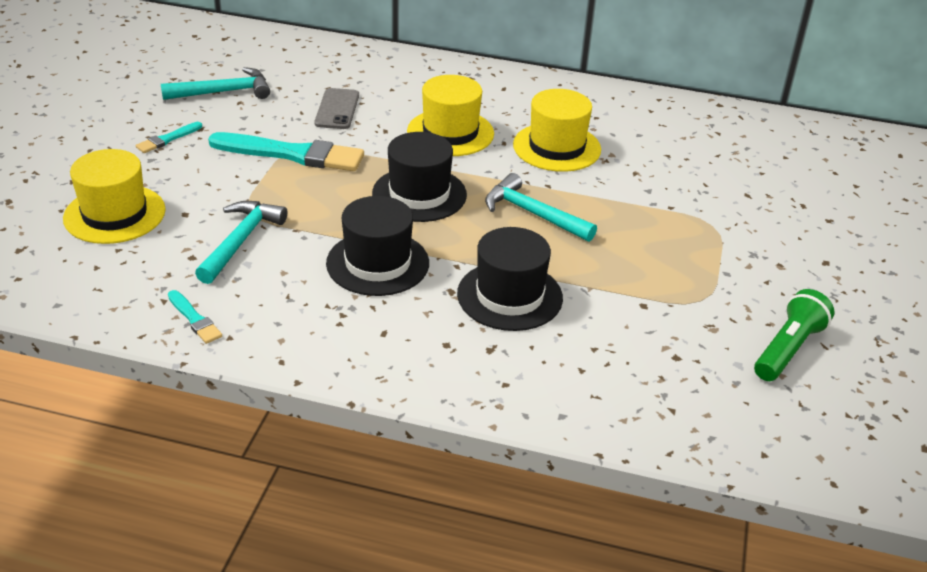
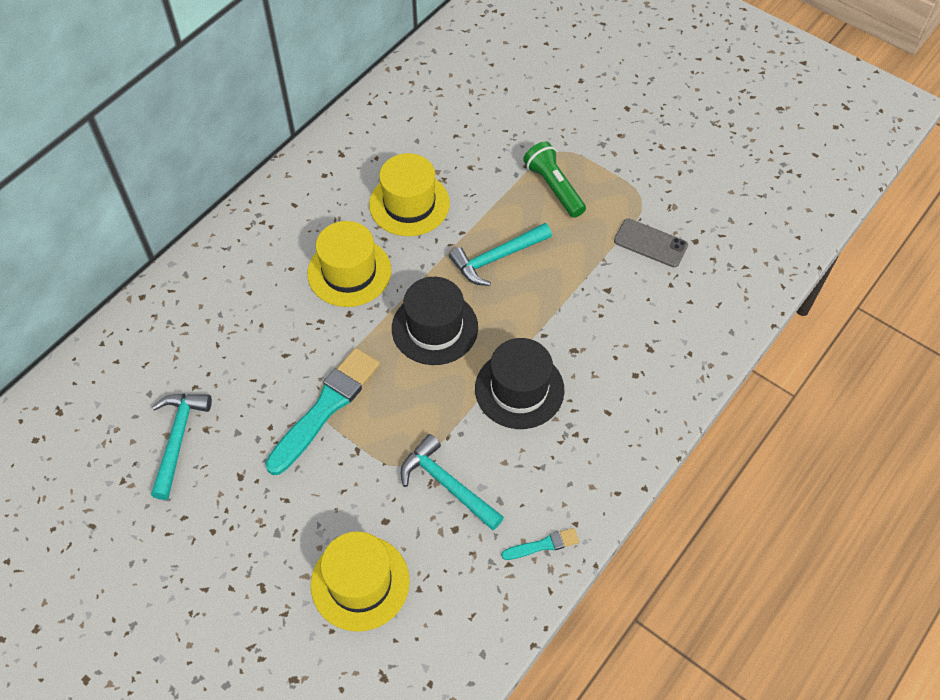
camera: 65 degrees left, 20 degrees up
turquoise brush [136,122,202,153] -> none
grey phone [315,88,359,129] -> grey phone moved to [614,219,688,267]
black hat [457,227,563,331] -> none
green flashlight [754,289,834,381] -> green flashlight moved to [523,141,586,218]

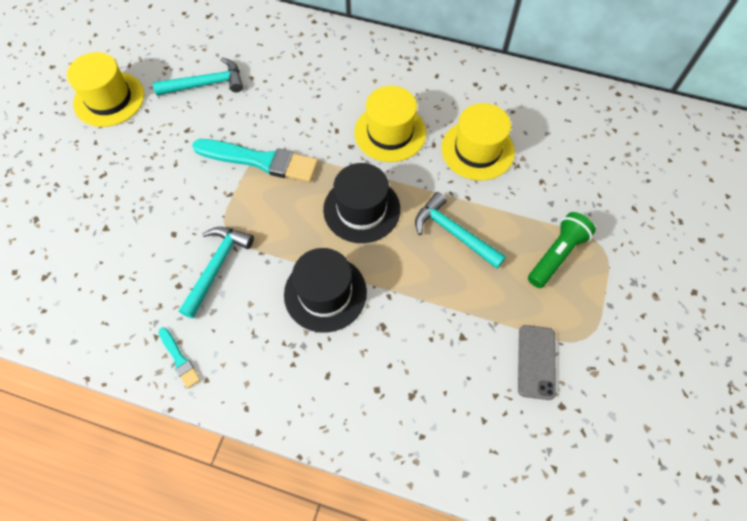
camera: 70 degrees right, 5 degrees up
yellow hat [311,531,410,632] -> yellow hat moved to [67,52,144,127]

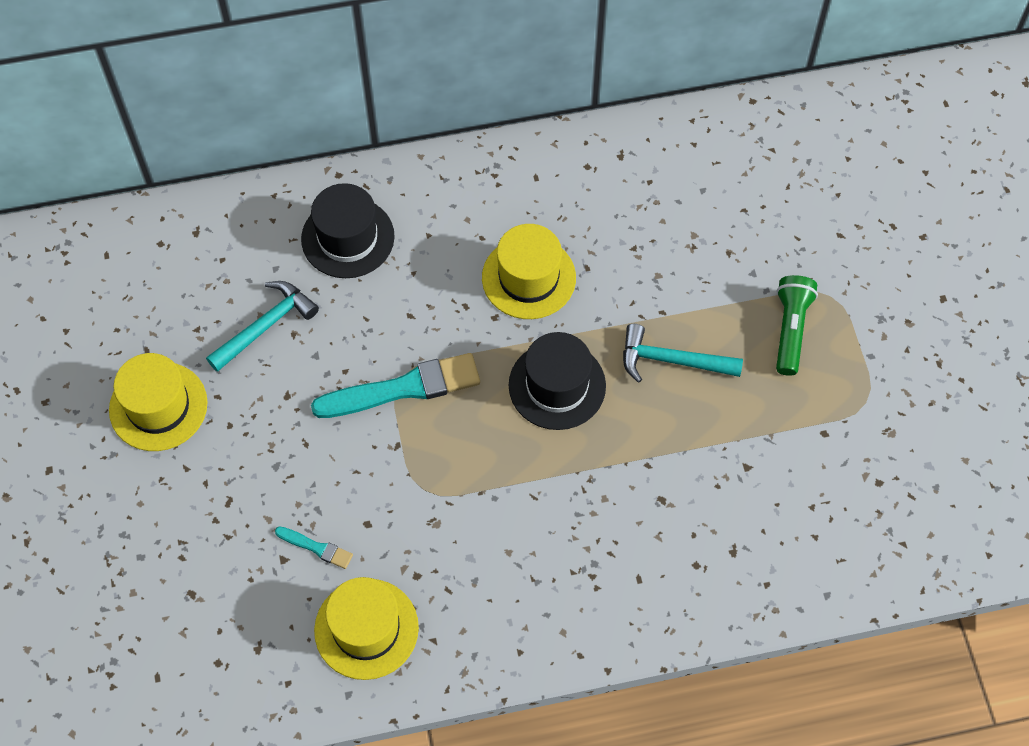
camera: 30 degrees left, 0 degrees up
turquoise brush [158,327,200,388] -> turquoise brush moved to [275,526,353,569]
turquoise hammer [179,227,254,318] -> none
black hat [284,248,367,333] -> black hat moved to [301,183,395,278]
yellow hat [441,103,515,181] -> yellow hat moved to [314,577,419,680]
grey phone [518,325,556,400] -> none

